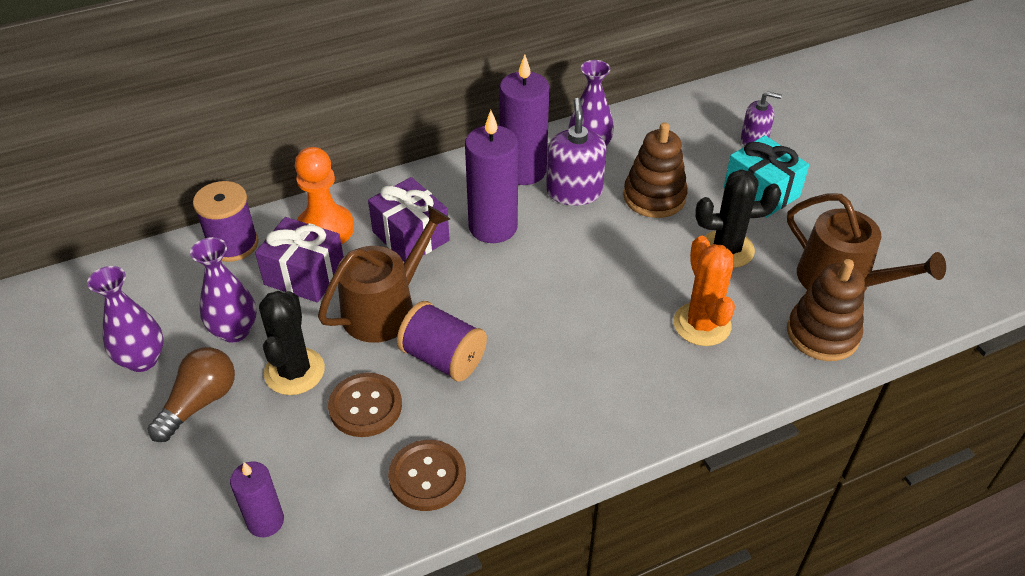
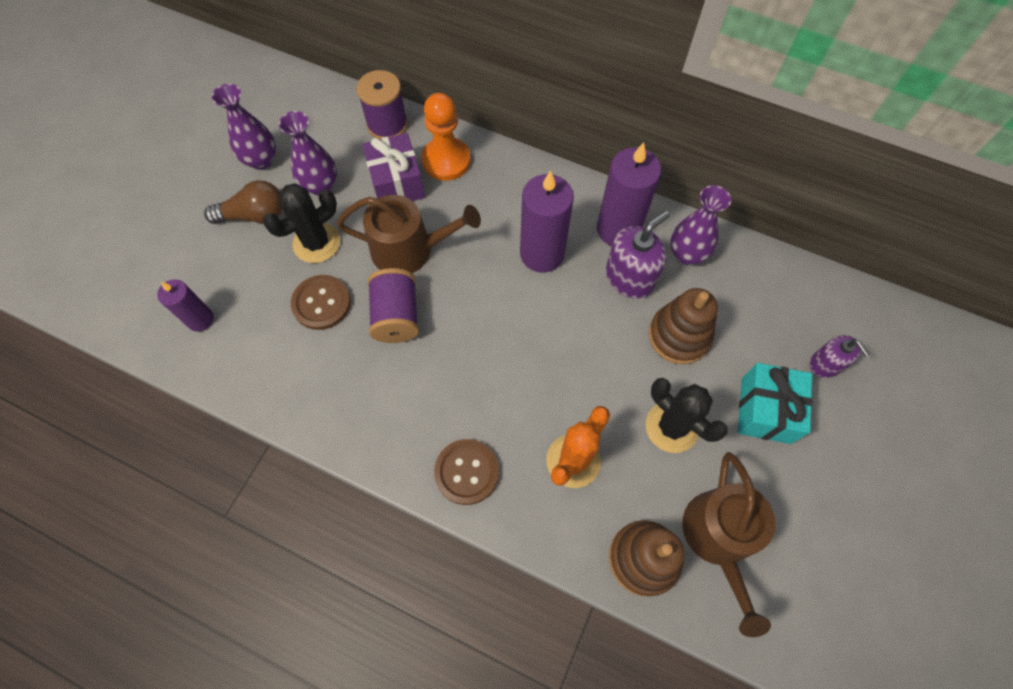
camera: 50 degrees right, 20 degrees up
purple gift [368,177,450,262] -> none
brown button [388,440,466,511] -> brown button moved to [434,439,499,505]

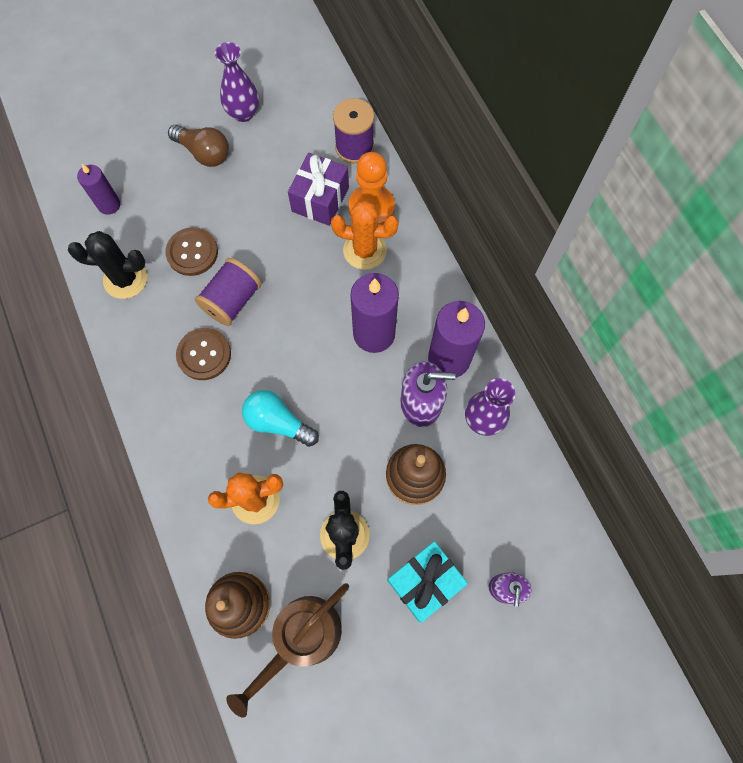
camera: 40 degrees right, 5 degrees up
black cactus [263,183,340,263] -> black cactus moved to [68,231,147,299]
purple vase [279,111,337,196] -> none
brown watering can [337,195,481,273] -> none
brown button [434,439,499,505] -> brown button moved to [176,328,231,380]
none -> turquoise light bulb [242,390,319,447]
none -> orange cactus [331,200,399,270]

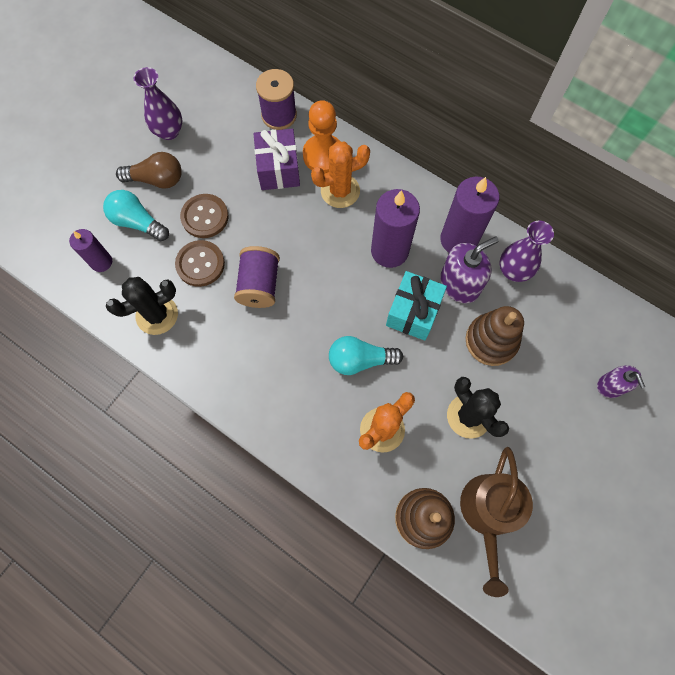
camera: 30 degrees left, 0 degrees up
brown button [176,328,231,380] -> brown button moved to [180,194,228,238]
turquoise gift [387,541,468,623] -> turquoise gift moved to [386,271,447,341]
none -> turquoise light bulb [103,190,169,241]

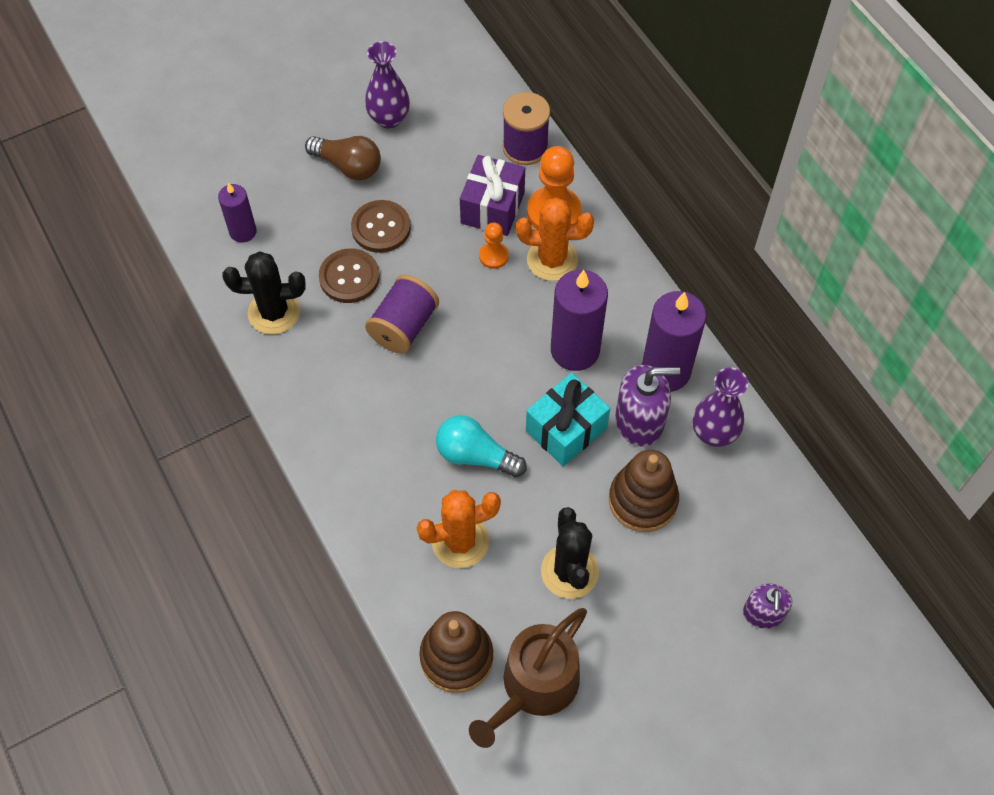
camera: 25 degrees right, 10 degrees down
turquoise light bulb [103,190,169,241] -> none
none -> orange pawn [479,223,509,269]

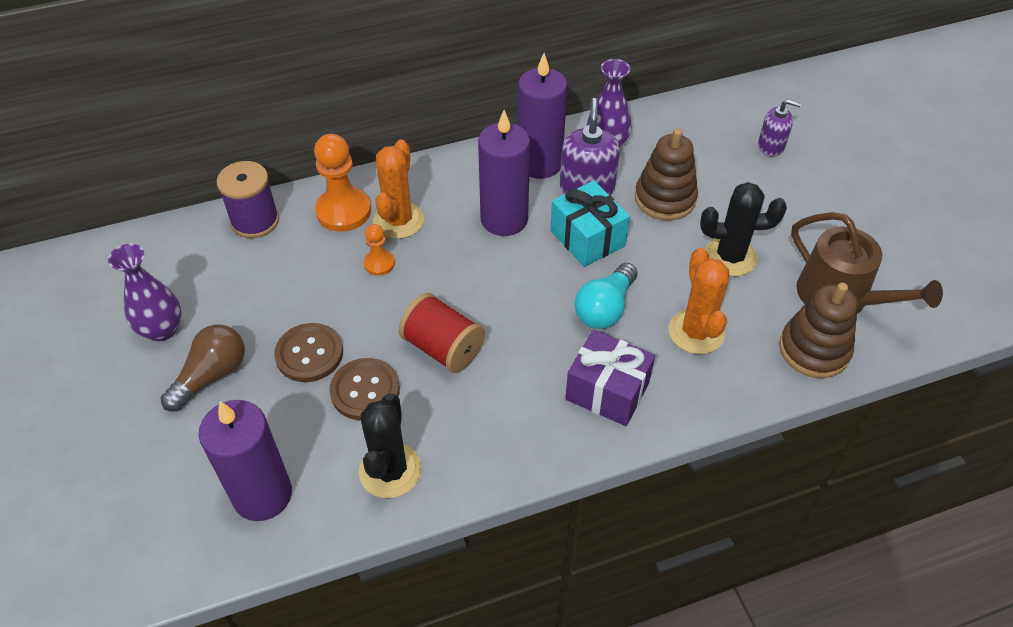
camera: 80 degrees left, 10 degrees down
purple candle [218,183,257,243] -> purple candle [199,400,292,521], size x1.72
purple spool [365,275,439,354] -> red spool [399,293,485,373]
purple gift [460,155,525,236] -> purple gift moved to [565,330,655,426]

